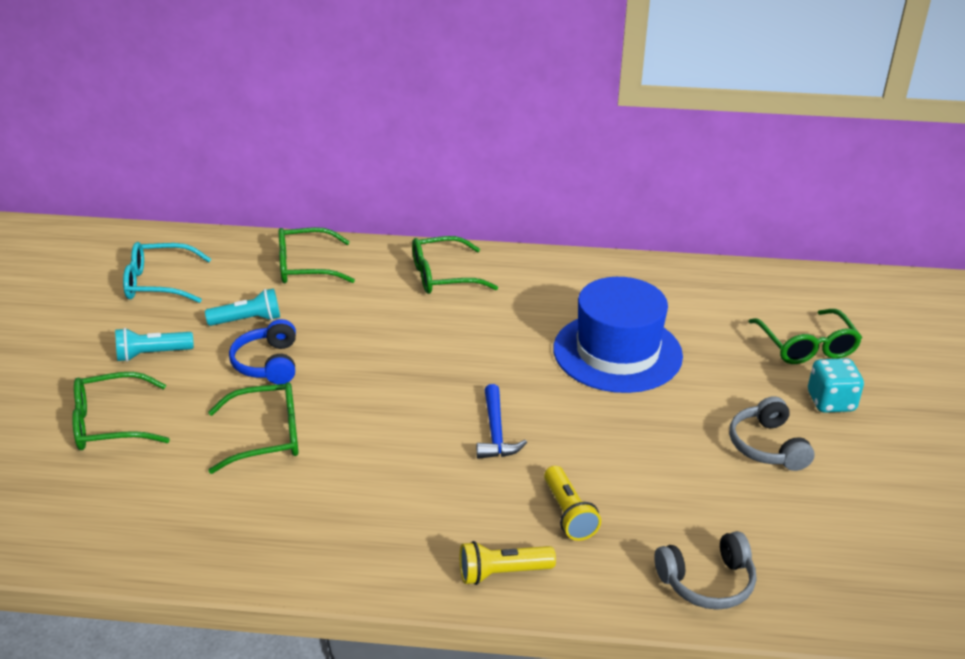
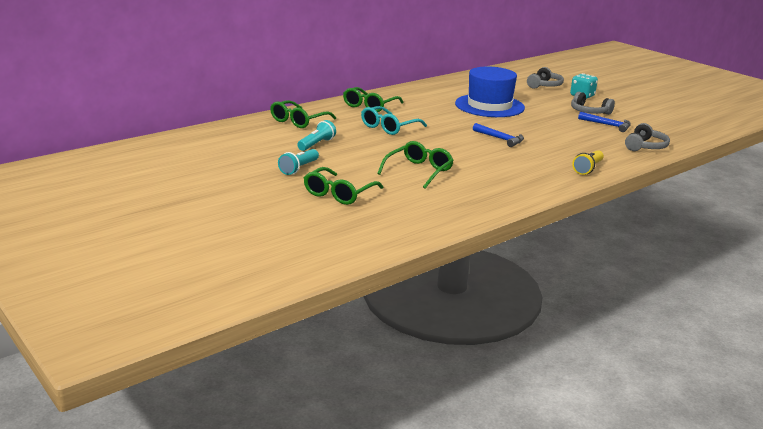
camera: 45 degrees left, 10 degrees down
turquoise glasses [123,242,211,303] -> turquoise glasses moved to [361,106,427,135]
blue headphones [229,319,296,384] -> none
yellow flashlight [544,466,601,541] -> none
green glasses [748,309,862,364] -> grey headphones [527,67,564,89]
none -> blue hammer [578,112,631,132]

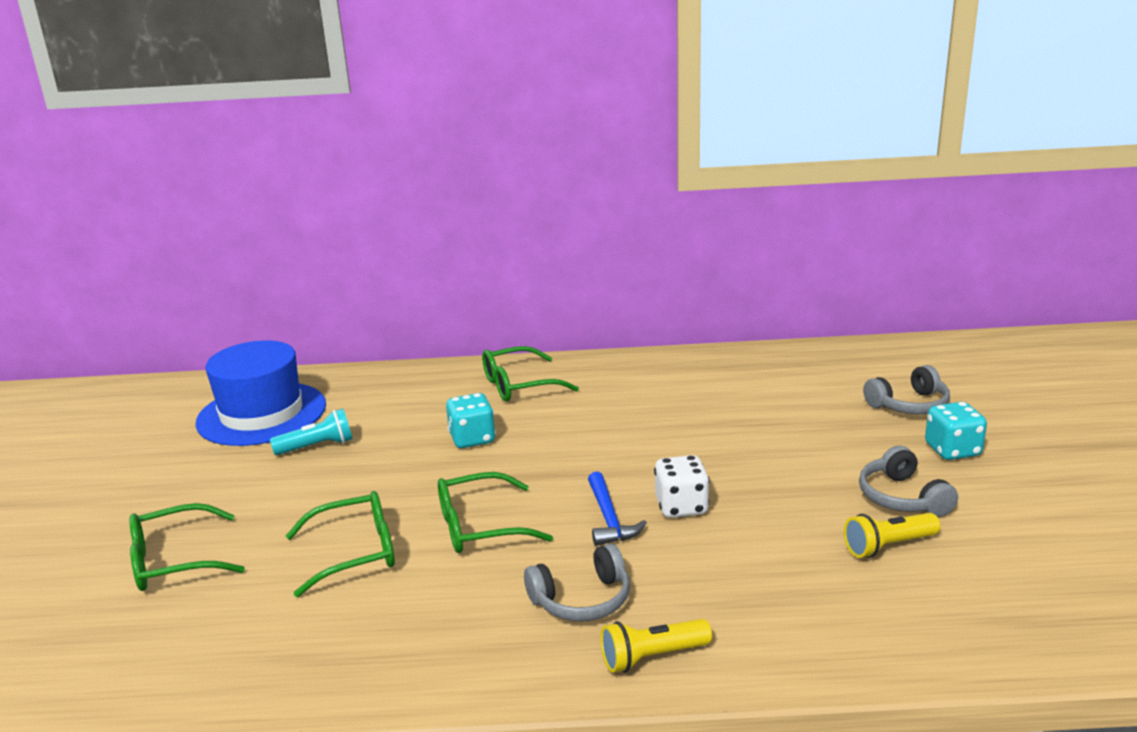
camera: 40 degrees right, 0 degrees up
green glasses [270,100,336,128] -> green glasses moved to [438,472,553,553]
turquoise flashlight [278,149,319,175] -> none
turquoise glasses [361,106,427,135] -> turquoise dice [446,393,496,448]
blue hat [455,67,525,117] -> blue hat moved to [196,341,326,446]
blue hammer [578,112,631,132] -> yellow flashlight [844,513,940,558]
grey headphones [625,123,670,151] -> grey headphones moved to [524,543,630,621]
none -> white dice [654,455,710,518]

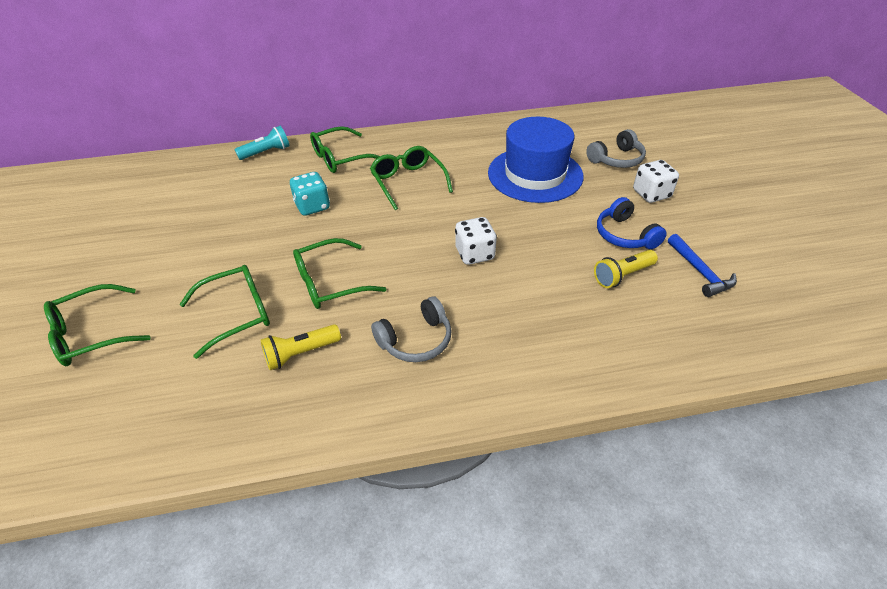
camera: 10 degrees left, 20 degrees up
blue hat [196,341,326,446] -> blue hat moved to [488,117,584,203]
turquoise flashlight [270,409,353,455] -> turquoise flashlight moved to [234,126,290,160]
blue hammer [588,471,647,546] -> blue hammer moved to [668,234,737,297]
yellow flashlight [601,619,712,673] -> yellow flashlight moved to [260,324,341,370]
grey headphones [859,446,958,517] -> blue headphones [597,197,667,249]
turquoise dice [925,402,987,460] -> white dice [633,160,679,203]
none -> green glasses [370,146,453,210]

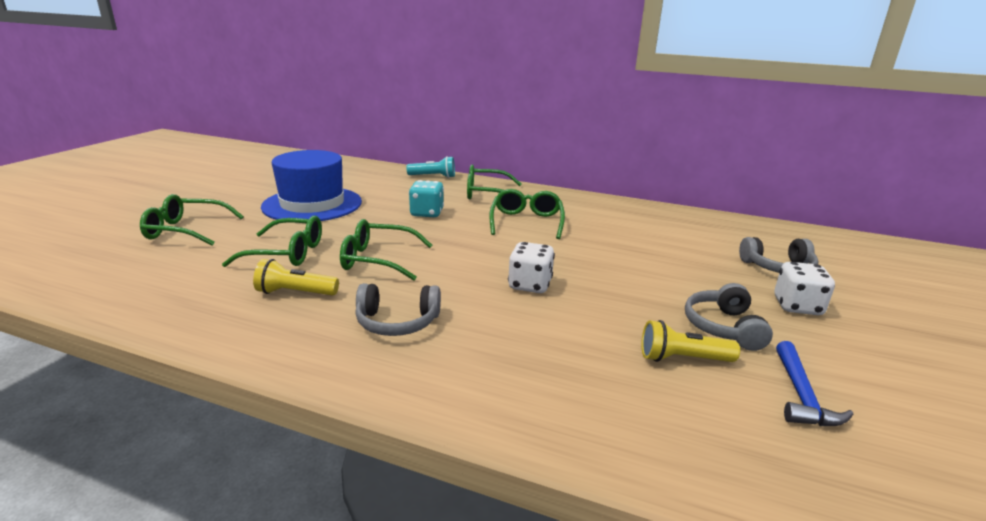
camera: 30 degrees right, 20 degrees down
blue hat [488,117,584,203] -> blue hat moved to [261,150,362,221]
blue headphones [597,197,667,249] -> grey headphones [685,283,773,351]

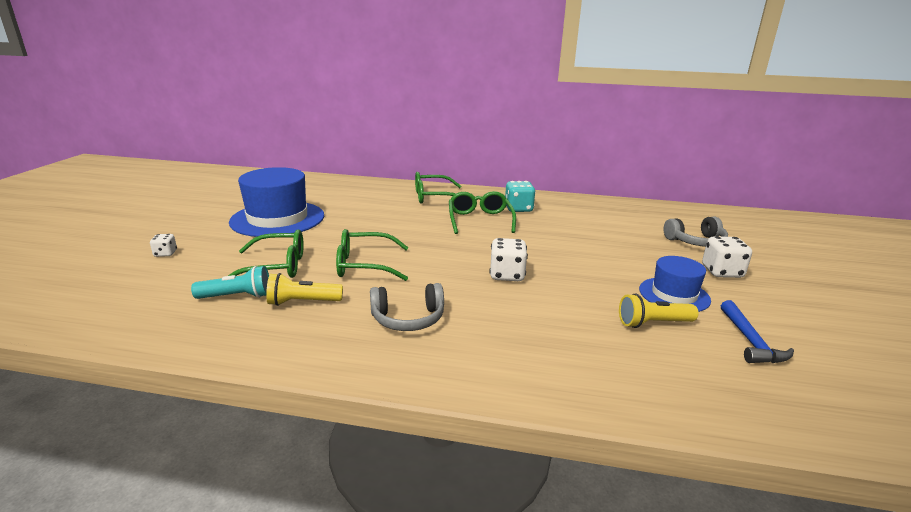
camera: 10 degrees left, 0 degrees up
green glasses [140,194,244,246] -> white dice [150,234,177,257]
turquoise flashlight [406,156,455,178] -> turquoise flashlight moved to [191,266,269,299]
turquoise dice [409,180,444,217] -> turquoise dice moved to [505,181,536,212]
grey headphones [685,283,773,351] -> blue hat [639,256,711,312]

